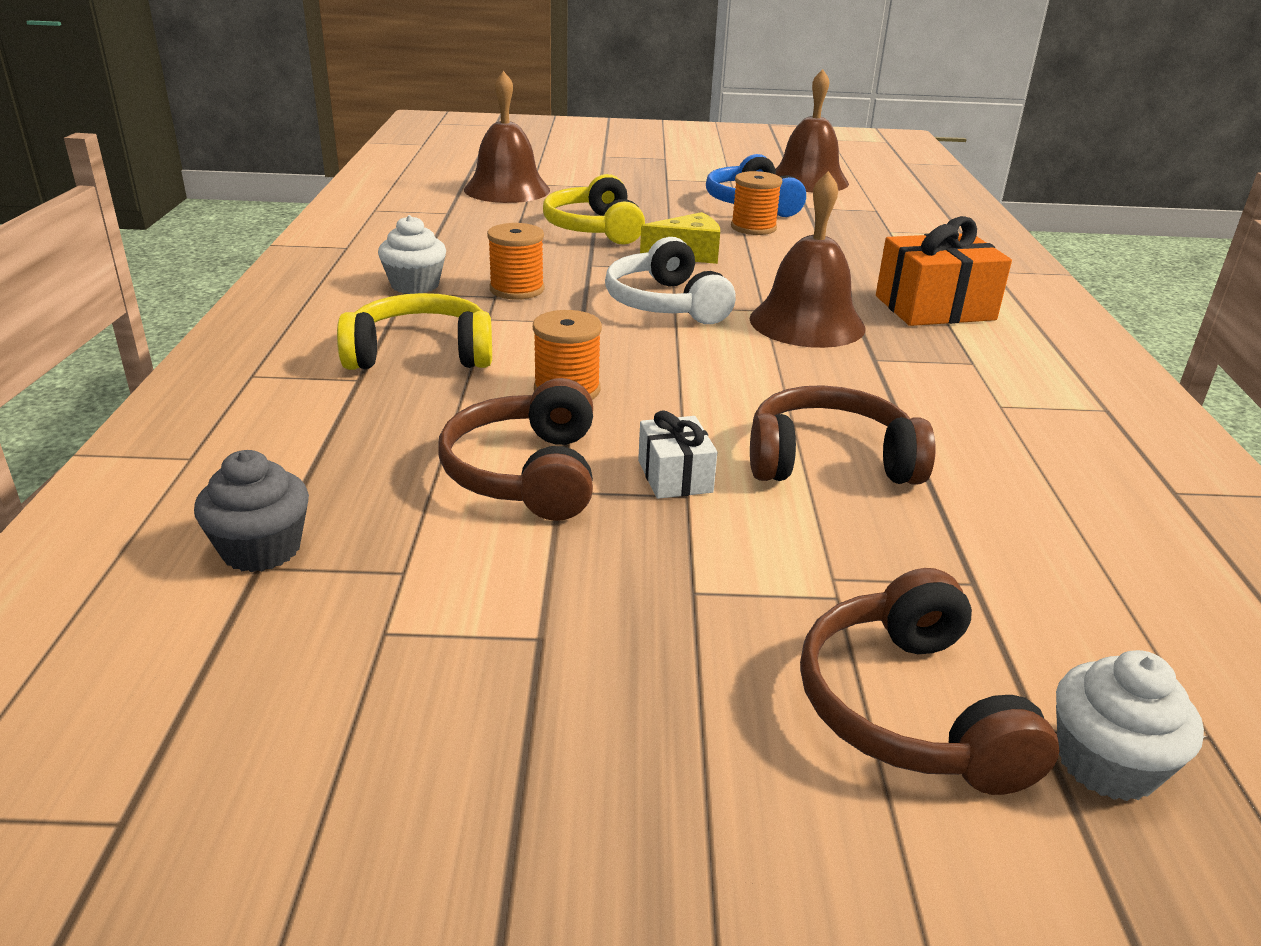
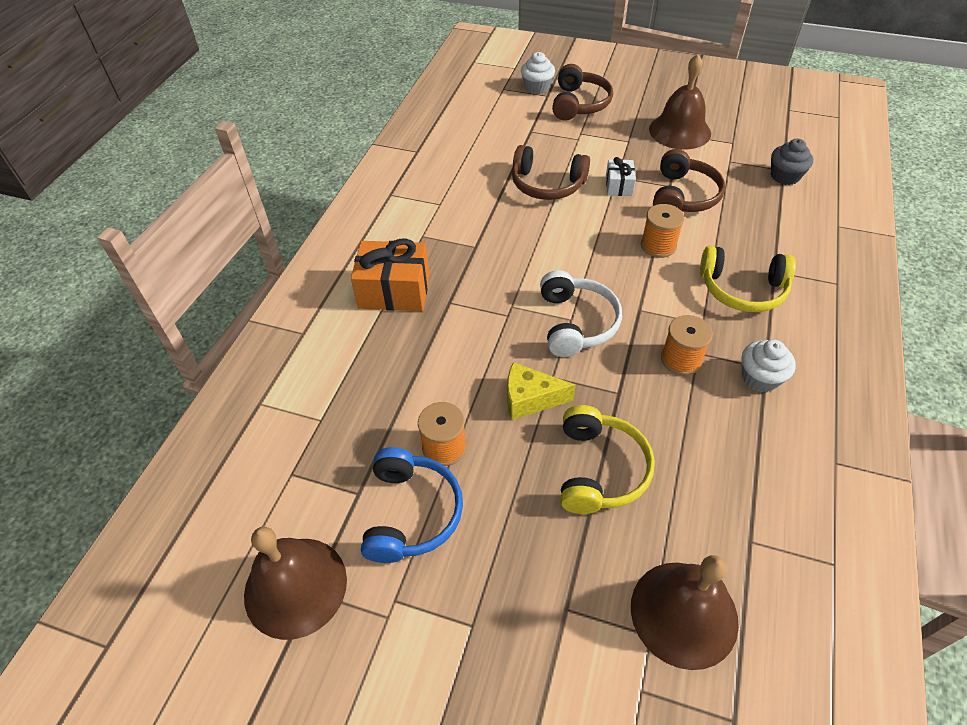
camera: 160 degrees left, 20 degrees up
brown bell [750,171,866,348] -> brown bell moved to [649,54,711,150]

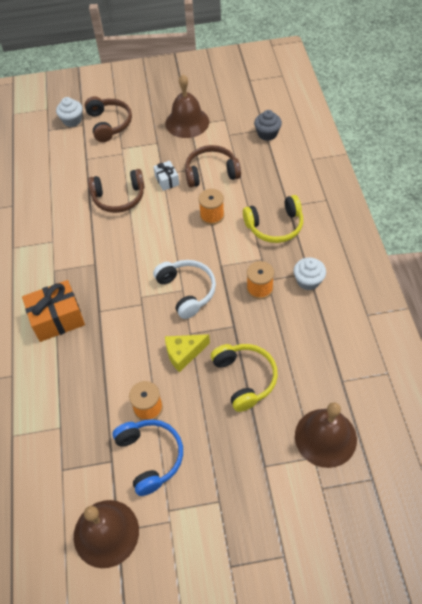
camera: 25 degrees left, 5 degrees up
brown headphones [653,149,725,212] -> brown headphones turned 90 degrees counterclockwise [185,145,241,187]

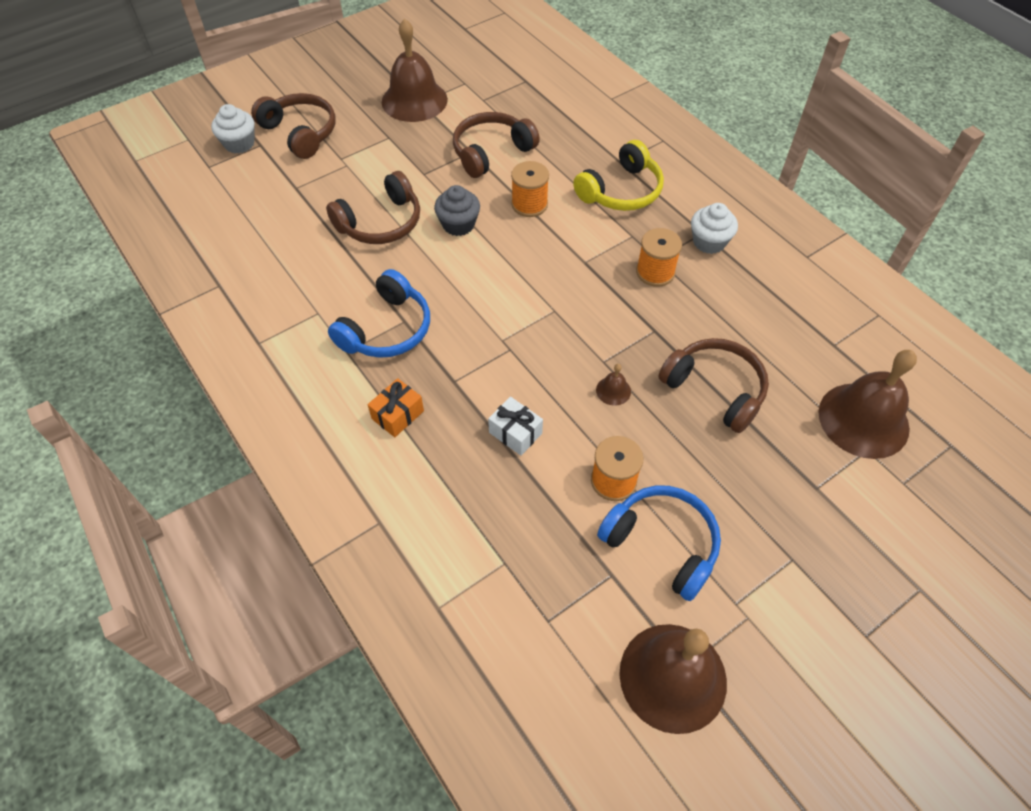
camera: 30 degrees left, 0 degrees up
orange gift [22,280,85,342] -> orange gift [368,378,424,437], size x0.54
white gift [153,161,179,191] -> white gift moved to [488,397,543,456]
white headphones [153,260,216,319] -> none
yellow cheese [165,334,210,372] -> brown bell [596,364,631,406]
yellow headphones [211,344,278,412] -> brown headphones [658,338,769,433]
grey cupcake [254,110,282,141] -> grey cupcake moved to [434,185,480,236]
none -> blue headphones [328,269,430,358]

